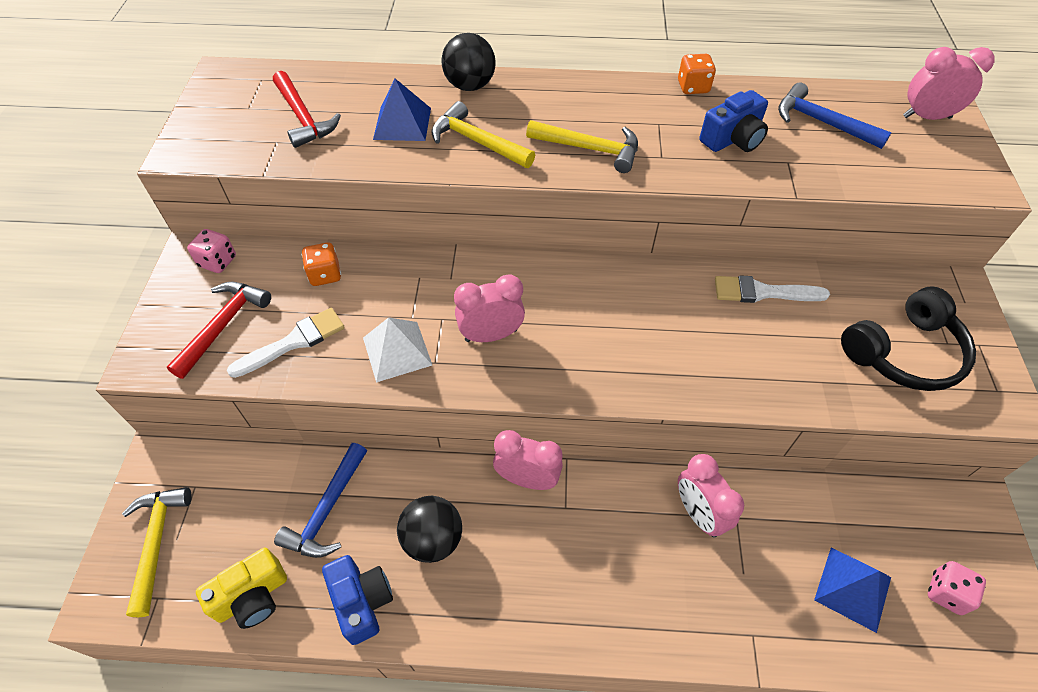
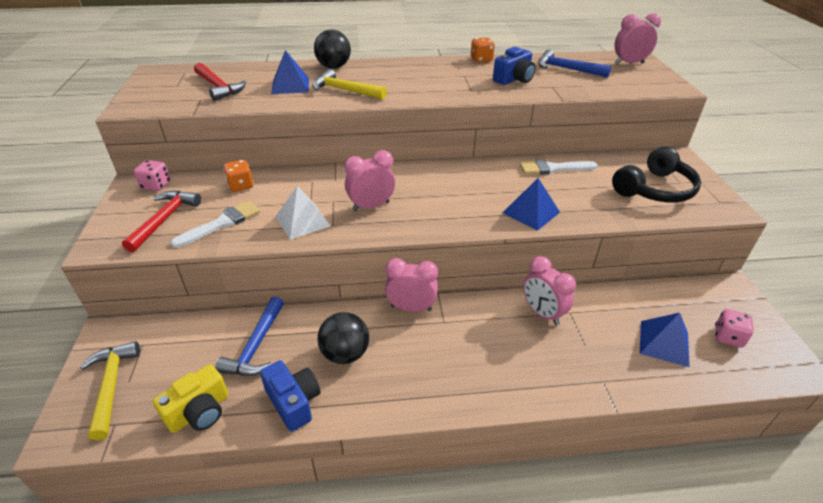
camera: 10 degrees left, 15 degrees down
yellow hammer [526,120,638,173] -> none
none -> blue pyramid [503,178,560,231]

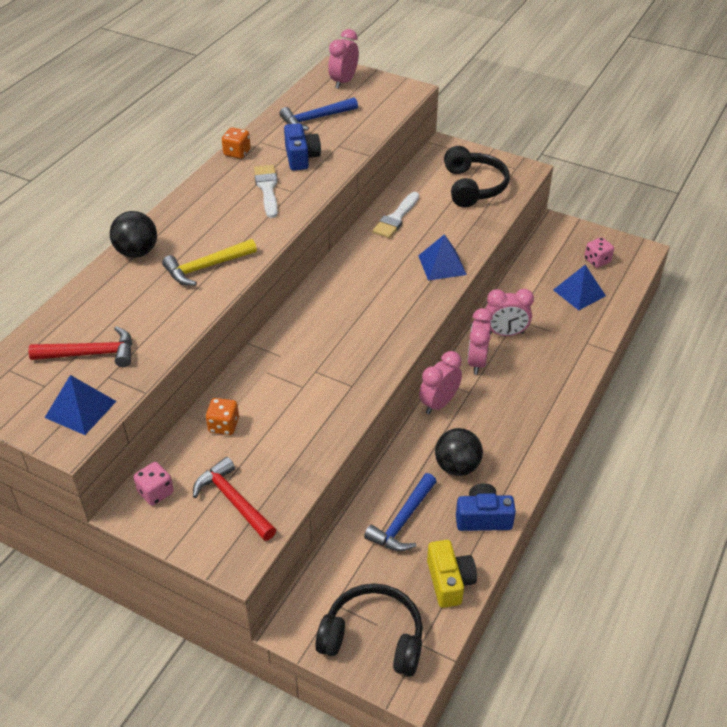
camera: 55 degrees left, 5 degrees up
yellow hammer [80,341,140,440] -> black headphones [315,583,423,677]
white brush [171,201,261,248] -> white brush moved to [254,165,278,218]
blue hammer [215,297,284,376] -> blue hammer turned 75 degrees clockwise [364,473,437,551]
blue pyramid [271,50,309,94] -> blue pyramid moved to [45,375,116,435]
white pyramid [275,186,331,239] -> none
pink clock [344,150,395,211] -> pink clock moved to [467,308,493,374]

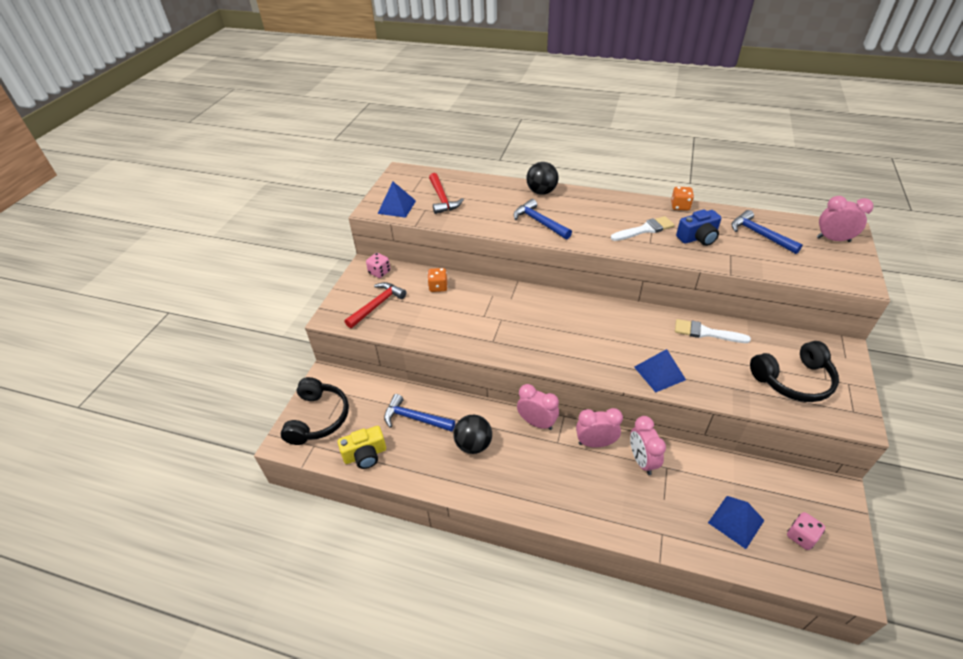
camera: 80 degrees right, 0 degrees up
yellow hammer [162,239,257,286] -> blue hammer [514,199,572,239]
blue camera [456,483,516,531] -> none

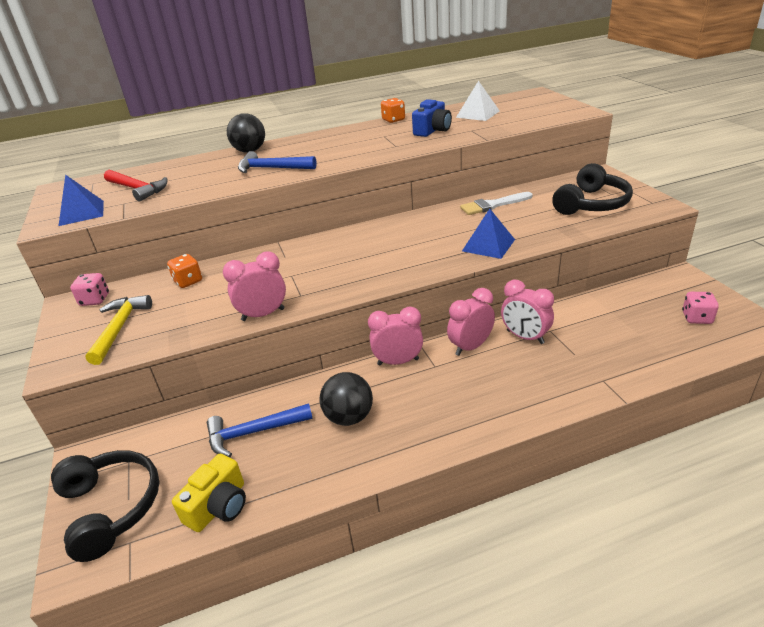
camera: 35 degrees left, 10 degrees down
red hammer [345,282,406,328] -> yellow hammer [85,295,152,365]
white brush [611,216,674,241] -> none
blue pyramid [708,496,764,549] -> none
blue hammer [731,210,802,254] -> white pyramid [456,81,500,121]
pink clock [817,196,874,242] -> pink clock moved to [223,251,286,321]

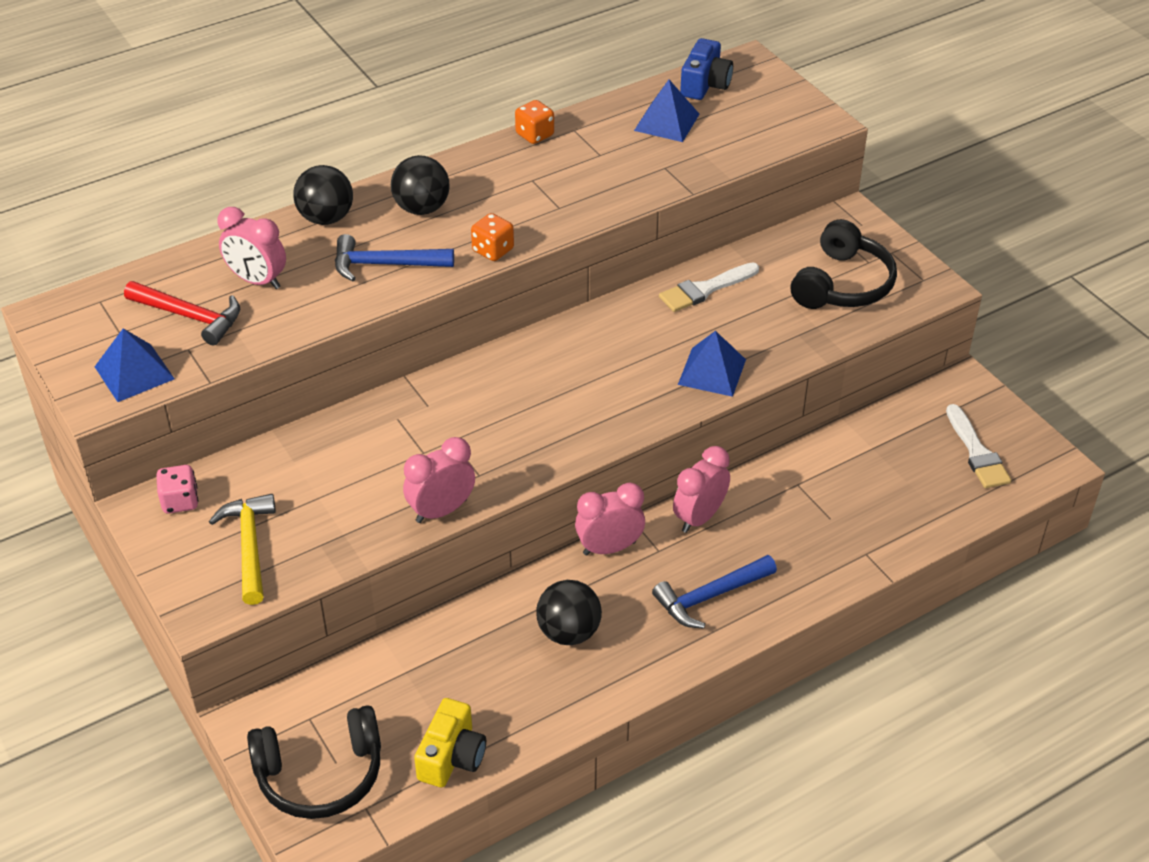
camera: 15 degrees left, 10 degrees up
black headphones [51,450,159,562] -> black headphones turned 120 degrees clockwise [247,705,381,819]
orange dice [167,254,202,288] -> orange dice moved to [471,213,514,261]
blue hammer [207,403,313,457] -> blue hammer moved to [652,555,777,629]
blue camera [412,99,452,137] -> blue camera moved to [680,38,733,100]
white pyramid [456,81,500,121] -> blue pyramid [634,80,699,142]
pink clock [501,280,554,344] -> pink clock moved to [217,207,286,289]
pink dice [682,292,719,324] -> white brush [946,404,1011,488]
none -> black ball [391,155,450,215]

